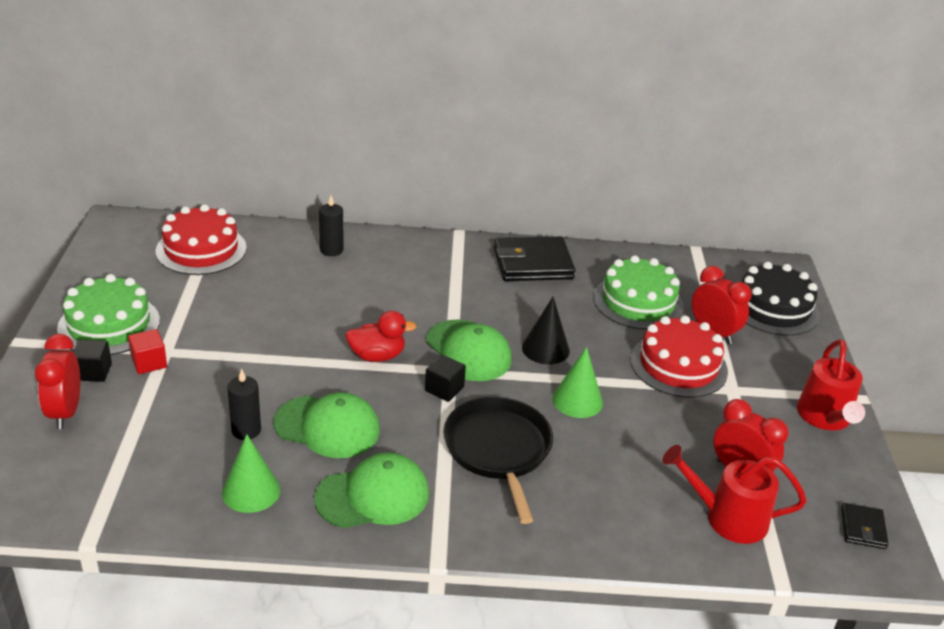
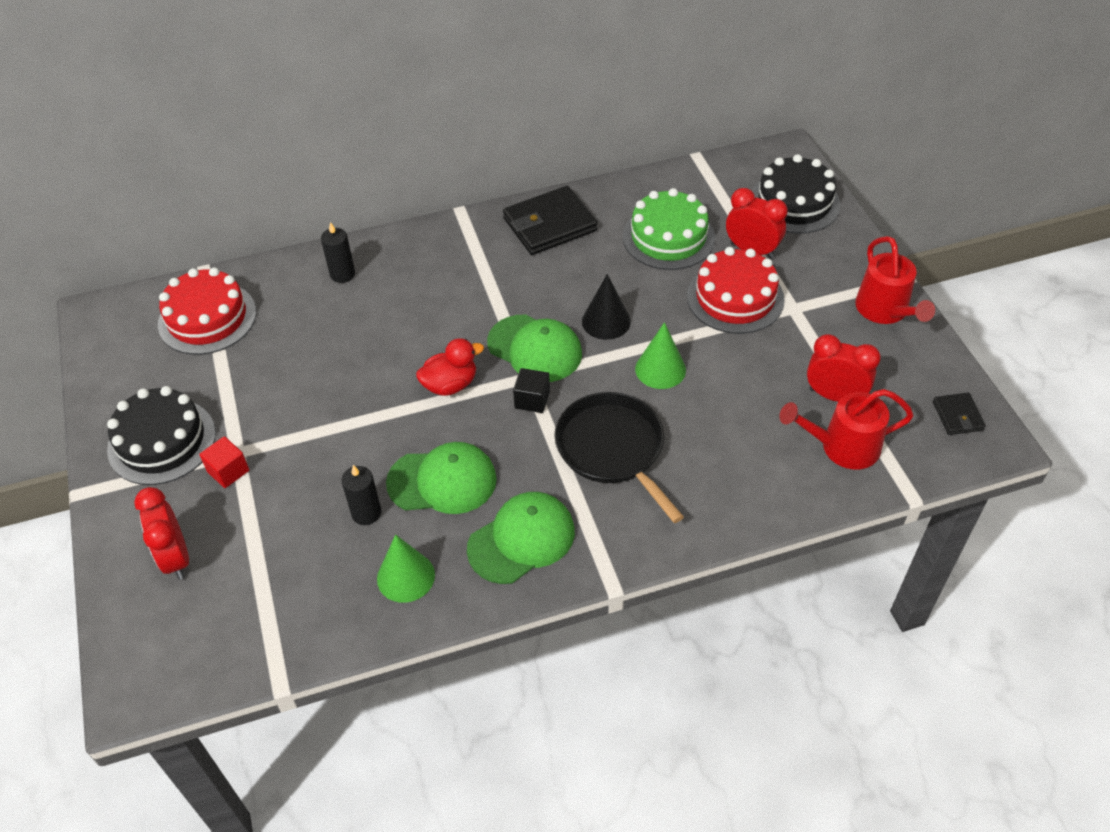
camera: 15 degrees left, 15 degrees up
green cake [57,274,160,355] -> black cake [107,386,216,485]
black cube [73,340,112,382] -> none

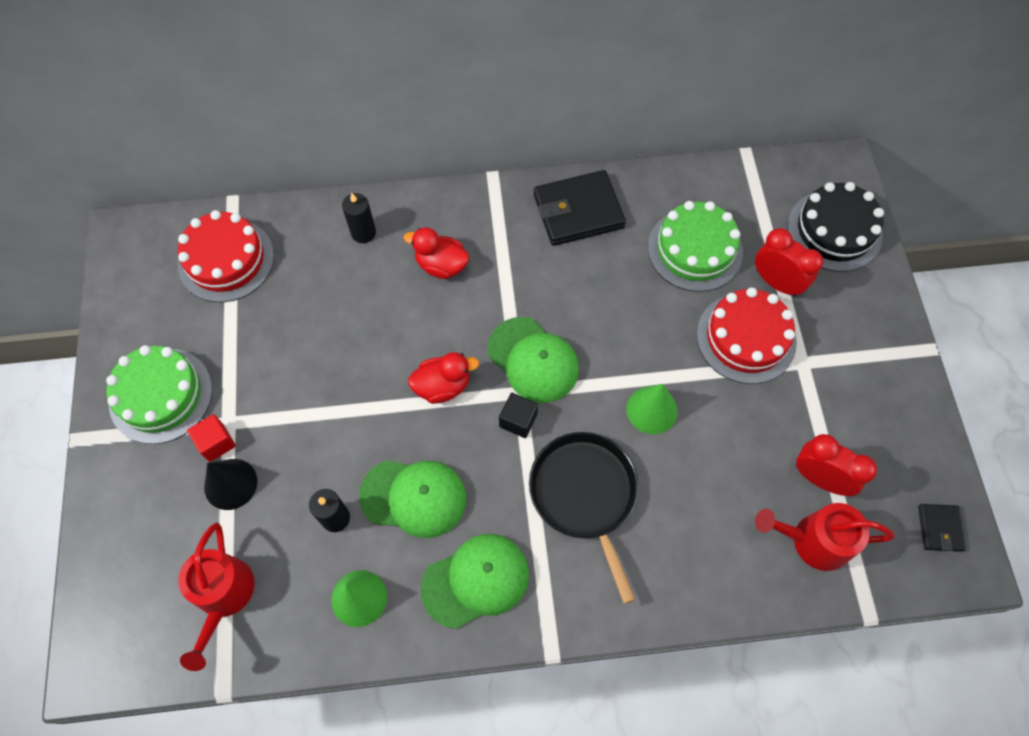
camera: 10 degrees right, 15 degrees up
black cake [107,386,216,485] -> green cake [106,345,212,444]
red clock [134,487,189,580] -> none
black cone [582,274,631,340] -> black cone moved to [204,459,257,510]
red watering can [855,236,935,324] -> red watering can moved to [178,522,254,671]
none -> red duck [403,227,469,279]

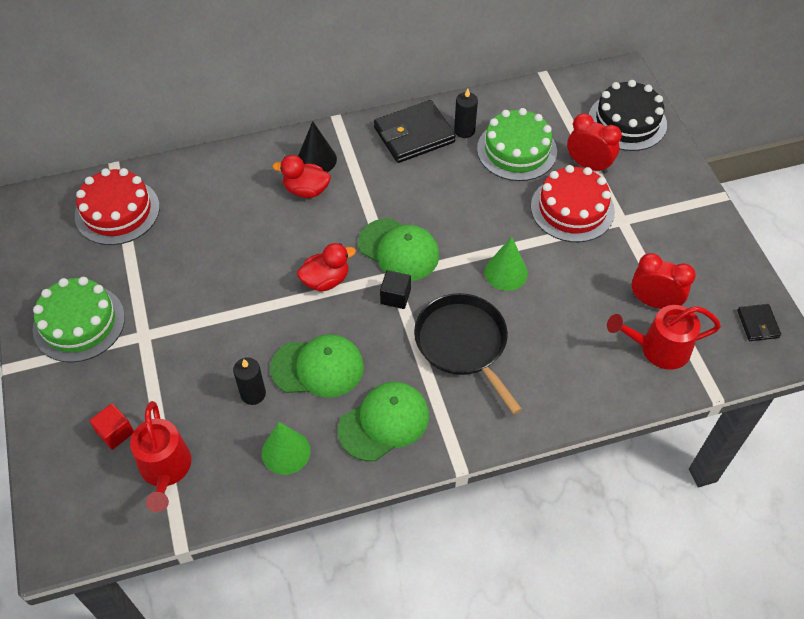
camera: 10 degrees left, 10 degrees down
red cube [187,414,236,462] -> red cube moved to [89,404,134,450]
black cone [204,459,257,510] -> black cone moved to [298,121,337,172]
black candle [342,193,376,243] -> black candle moved to [454,88,478,138]

